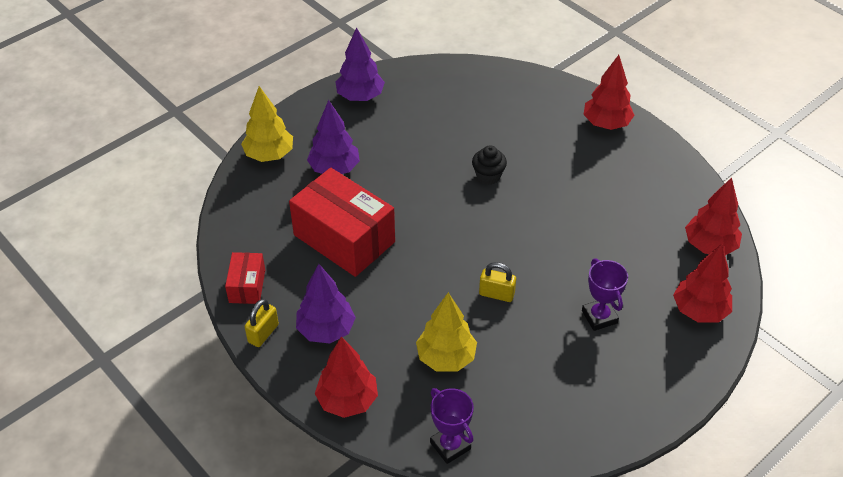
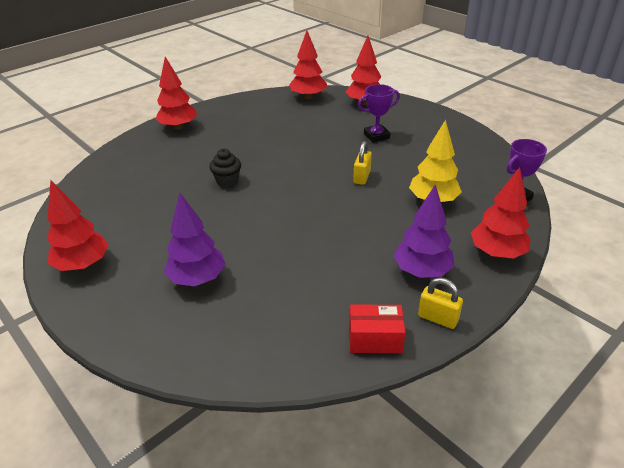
camera: 90 degrees left, 10 degrees down
yellow tree [241,86,293,162] -> none
red box [289,168,395,277] -> none
purple tree [335,27,385,101] -> red tree [47,180,109,271]

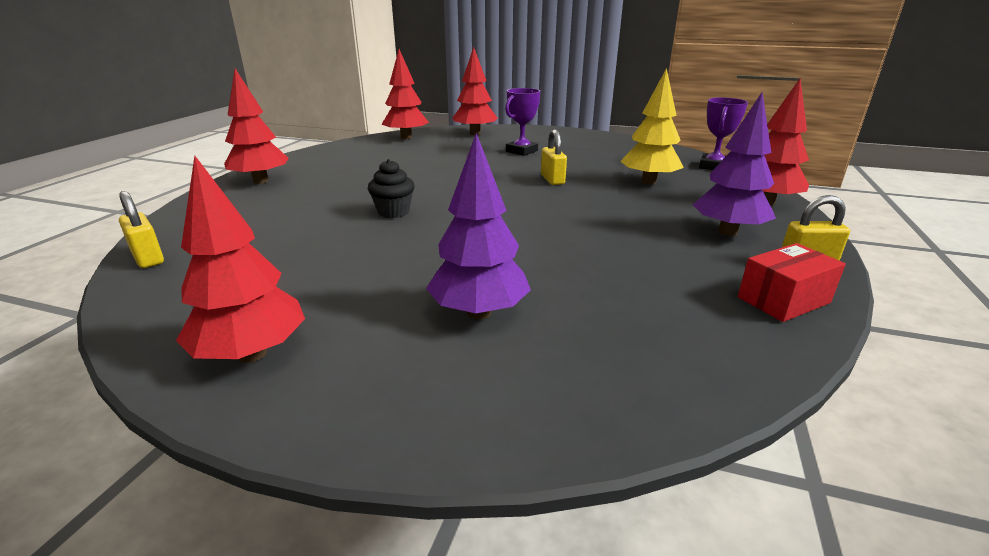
camera: 30 degrees left, 10 degrees down
none -> yellow padlock [119,191,164,268]

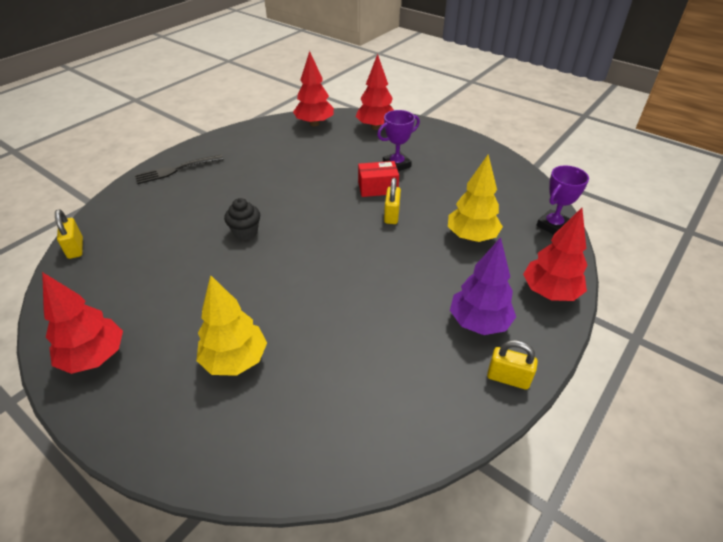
camera: 20 degrees right, 15 degrees up
red tree [224,69,289,184] -> black fork [135,155,224,184]
purple tree [426,133,531,320] -> yellow tree [196,275,267,376]
red box [738,243,846,322] -> red box moved to [358,161,399,197]

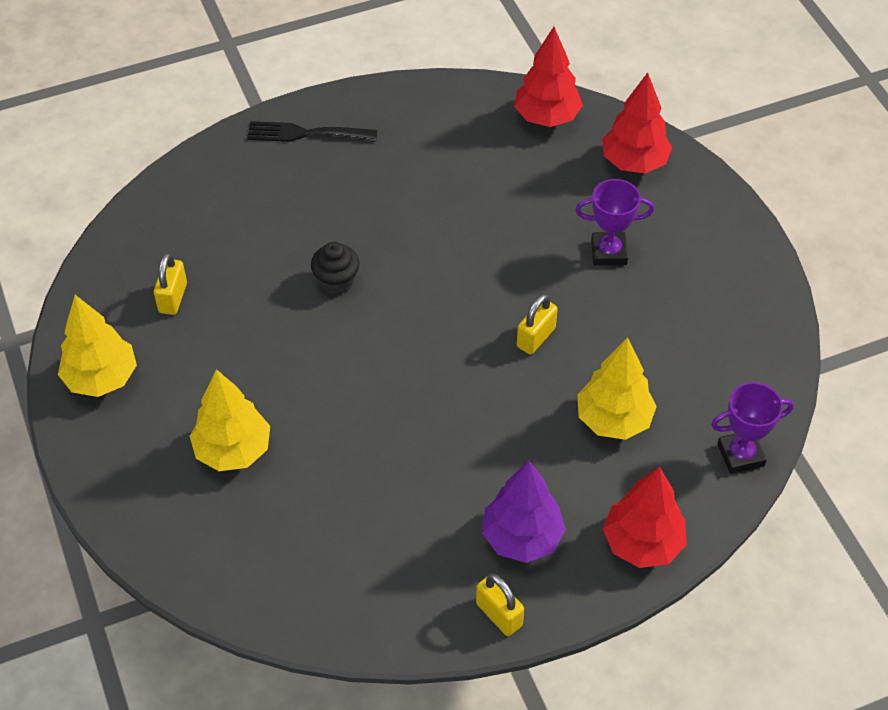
camera: 30 degrees right, 10 degrees up
red tree [42,272,123,374] -> yellow tree [58,295,137,397]
yellow padlock [55,209,83,259] -> yellow padlock moved to [154,253,187,315]
red box [358,161,399,197] -> none

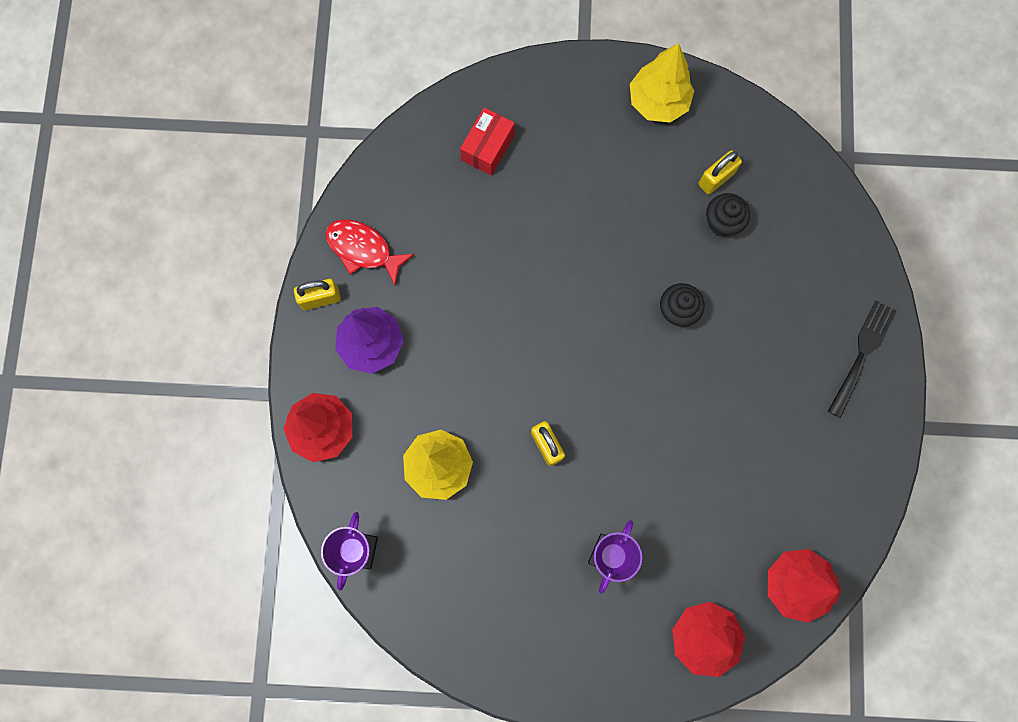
camera: 115 degrees right, 25 degrees up
yellow padlock [154,253,187,315] -> yellow padlock turned 75 degrees counterclockwise [698,150,742,195]
yellow tree [190,369,270,471] -> none
none -> red fish [325,219,415,285]
none -> red box [460,107,515,176]
none -> black cupcake [706,193,750,237]

